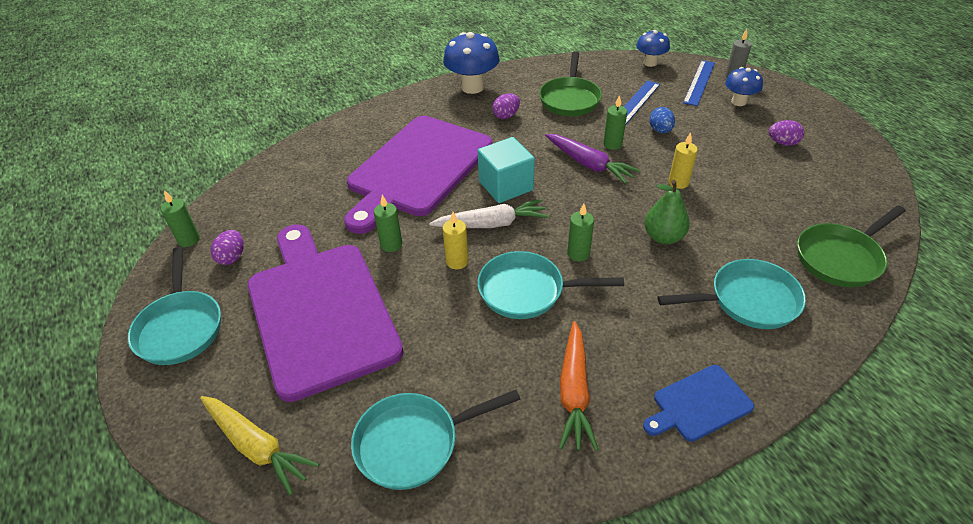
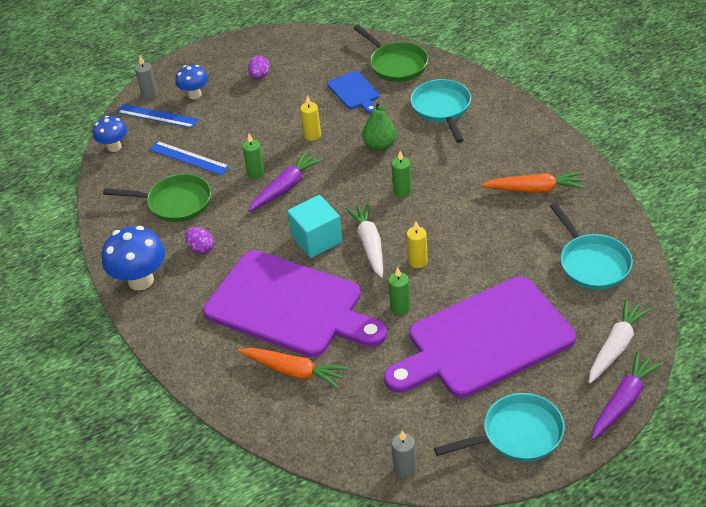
camera: 90 degrees left, 0 degrees up
green candle [161,190,200,247] -> grey candle [392,431,417,479]
yellow carrot [200,396,319,496] -> white carrot [589,299,651,384]
purple egg [210,230,244,265] -> none
turquoise pan [478,251,624,319] -> none
blue cutting board [643,365,754,442] -> blue cutting board moved to [327,71,380,114]
blue egg [649,107,675,134] -> none
none -> orange carrot [238,348,348,388]
none -> purple carrot [592,351,663,440]

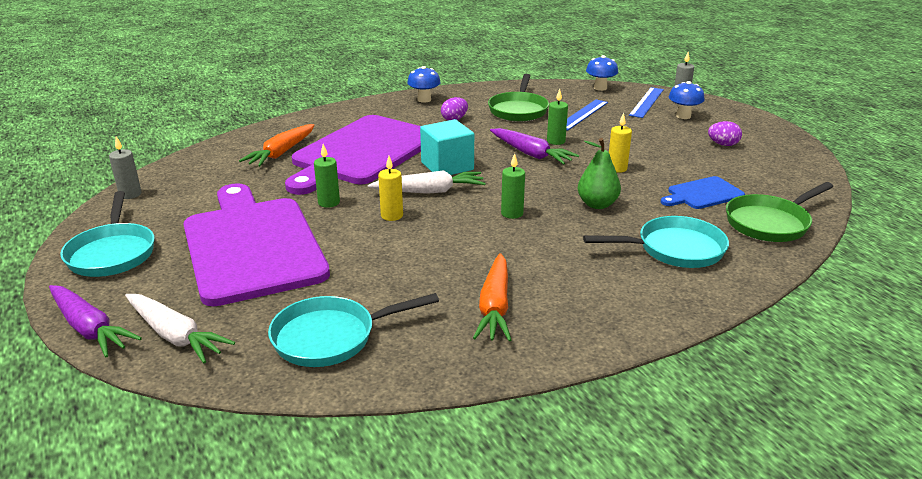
camera: 90 degrees right, 15 degrees down
blue mushroom [102,226,165,290] -> blue mushroom [407,66,441,103], size x0.61

